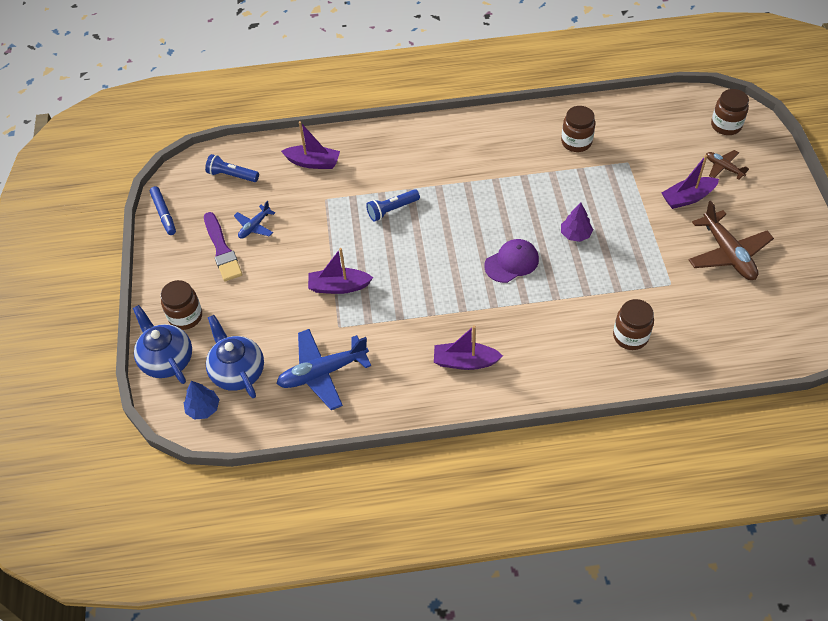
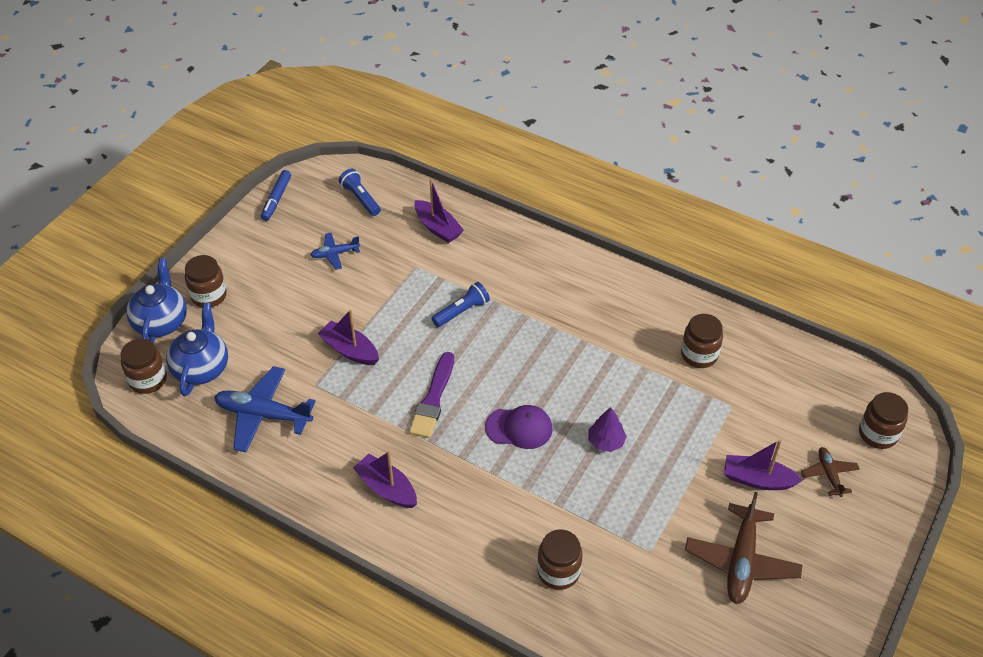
camera: 35 degrees right, 5 degrees down
blue tree [184,381,220,420] -> brown jar [120,339,167,394]
purple brush [204,212,242,281] -> purple brush moved to [409,352,454,438]
blue flashlight [366,189,420,222] -> blue flashlight turned 135 degrees clockwise [432,282,490,327]

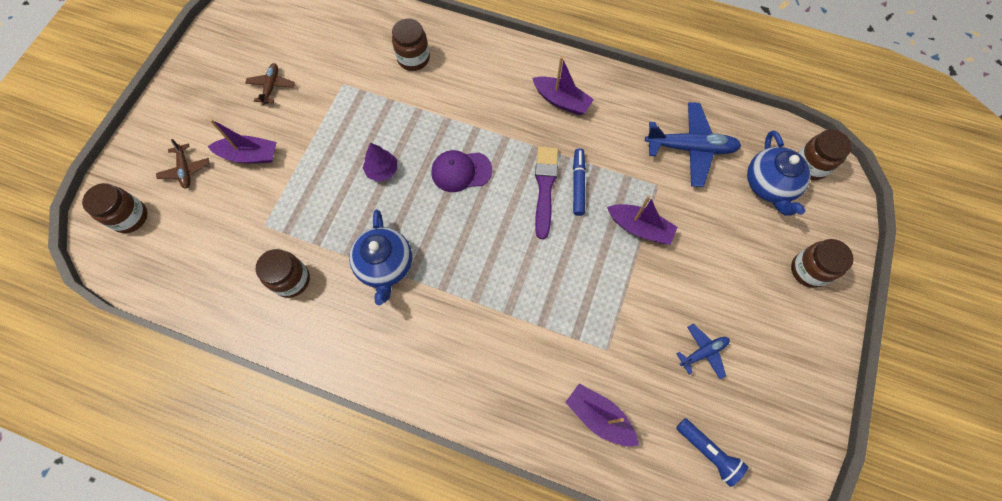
camera: 170 degrees right, 20 degrees up
blue teapot [126,258,187,343] -> blue teapot moved to [349,210,412,305]
blue marker [261,170,291,221] -> blue marker moved to [573,148,586,216]
blue flashlight [432,282,490,327] -> none
brown plane [685,492,803,604] -> brown plane [245,63,295,105], size x0.54

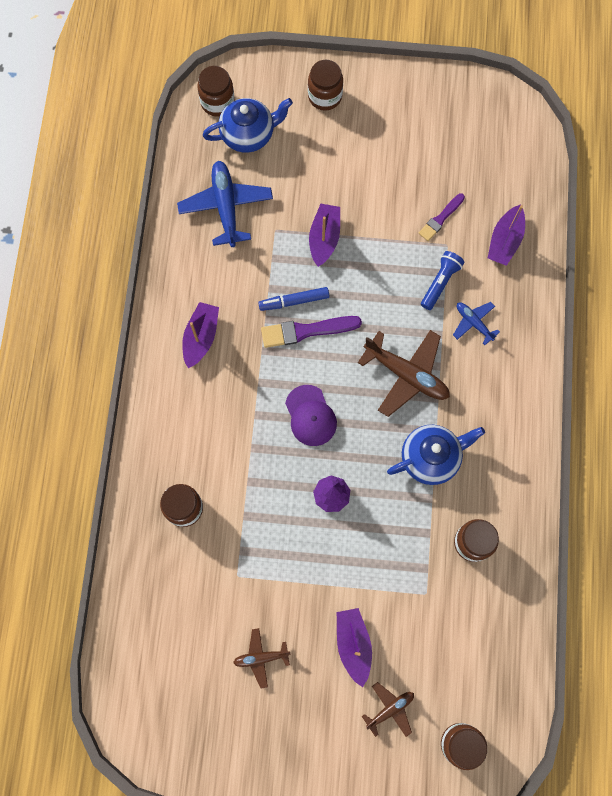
camera: 105 degrees left, 5 degrees up
blue plane [676,324,730,379] -> blue plane moved to [453,302,500,345]
blue flashlight [676,418,748,487] -> blue flashlight moved to [421,251,464,310]
none -> brown plane [358,330,450,417]
none -> purple brush [419,193,465,241]

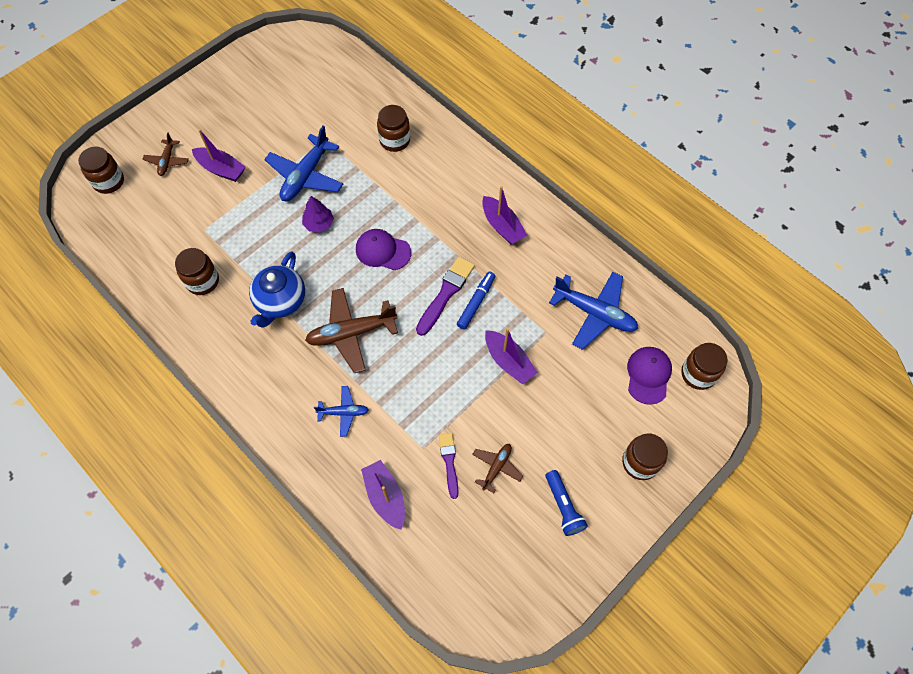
camera: 130 degrees right, 10 degrees down
blue teapot [203,98,293,153] -> purple cap [627,347,672,405]
brown plane [233,628,290,689] -> brown plane moved to [472,444,523,493]
blue flashlight [421,251,464,310] -> blue flashlight moved to [546,470,588,536]
none -> blue plane [264,126,343,201]

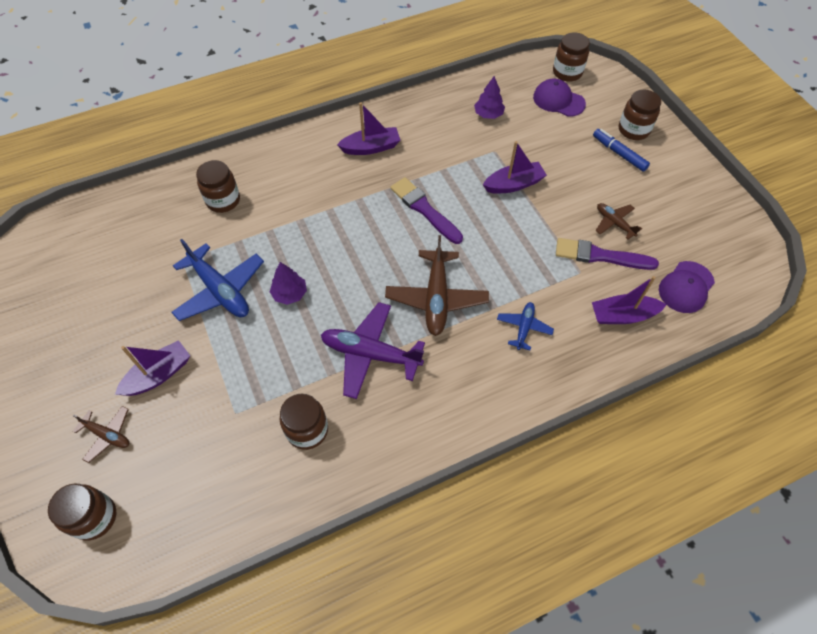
camera: 70 degrees left, 5 degrees down
blue teapot [249,251,305,328] -> purple plane [321,302,425,399]
purple cap [356,229,411,270] -> purple cap moved to [659,261,715,313]
purple brush [439,433,458,499] -> purple brush [556,238,659,270], size x1.56
blue marker [457,272,495,330] -> blue marker moved to [593,129,650,172]
blue flashlight [546,470,588,536] -> none
blue plane [549,272,638,350] -> purple tree [474,76,505,119]

